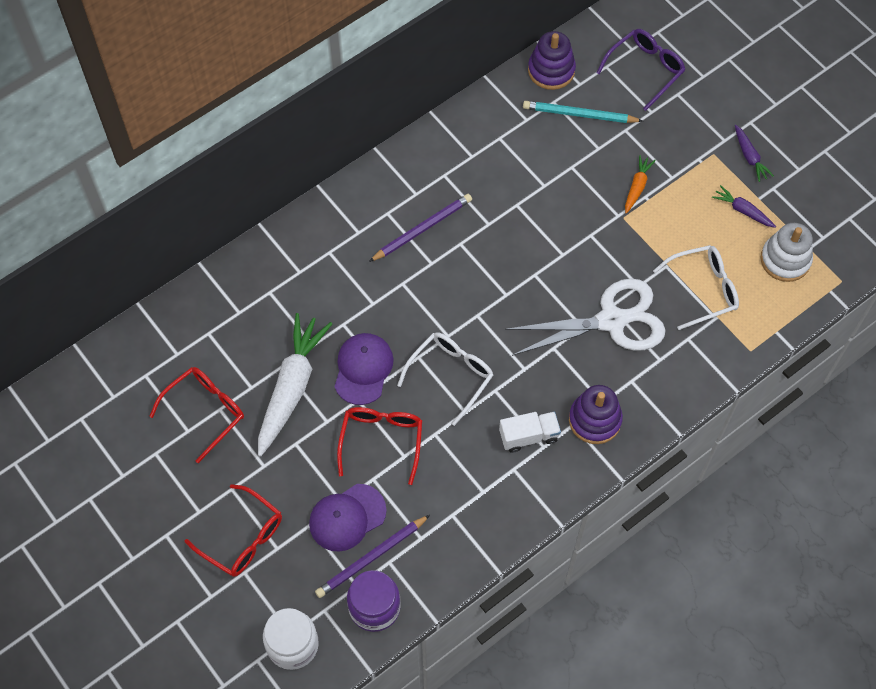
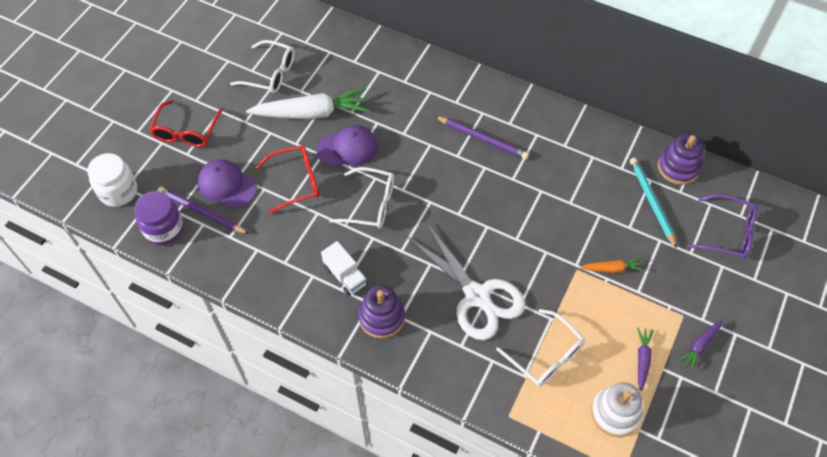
camera: 65 degrees right, 5 degrees down
red glasses [149,367,244,463] -> white glasses [230,40,295,94]

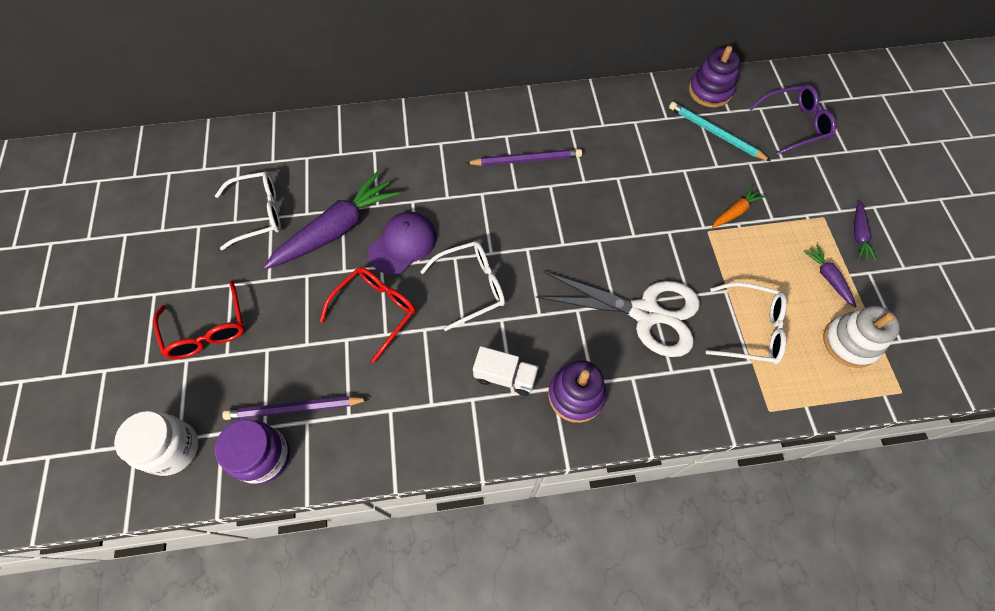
camera: 35 degrees left, 5 degrees up
purple cap [197,159,257,208] -> none
white carrot [246,88,369,119] -> purple carrot [264,172,399,269]

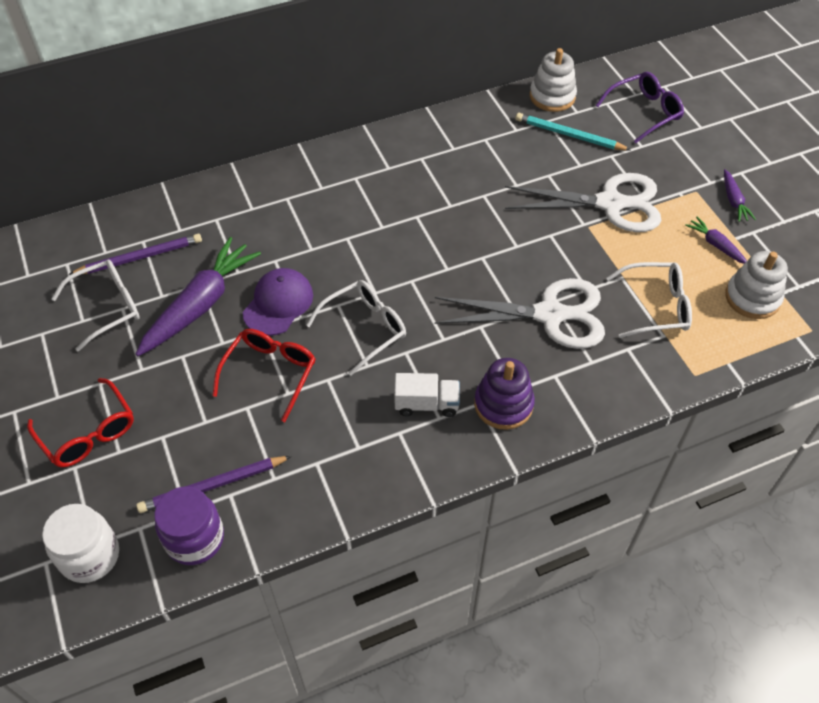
camera: 15 degrees left, 10 degrees down
purple pencil [466,149,582,166] -> purple pencil moved to [68,234,202,275]
purple stacking toy [689,46,740,108] -> white stacking toy [530,48,577,112]
orange carrot [712,186,765,228] -> white scissors [505,173,661,232]

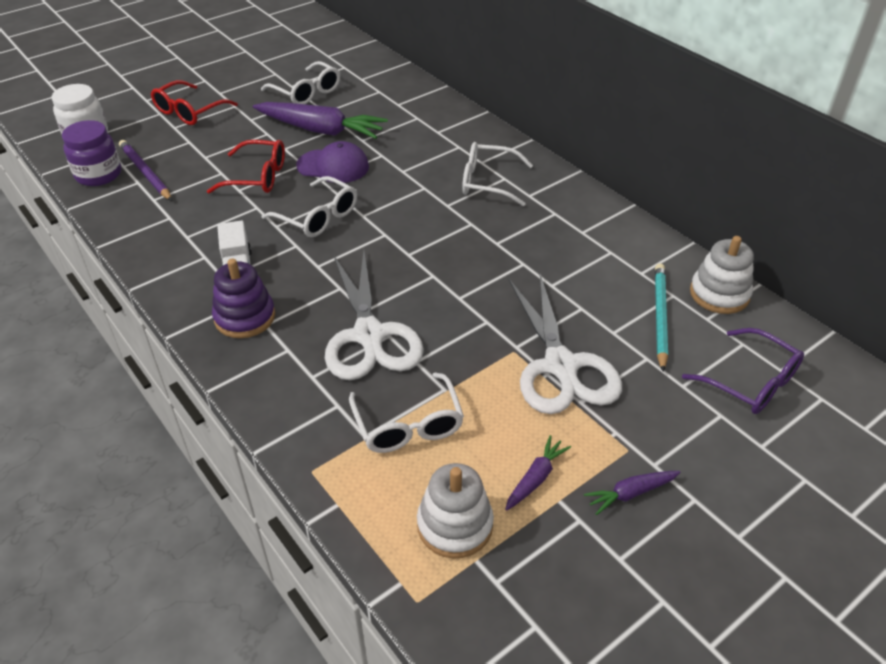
camera: 75 degrees right, 10 degrees down
purple pencil [68,234,202,275] -> none
none -> white glasses [462,142,533,206]

